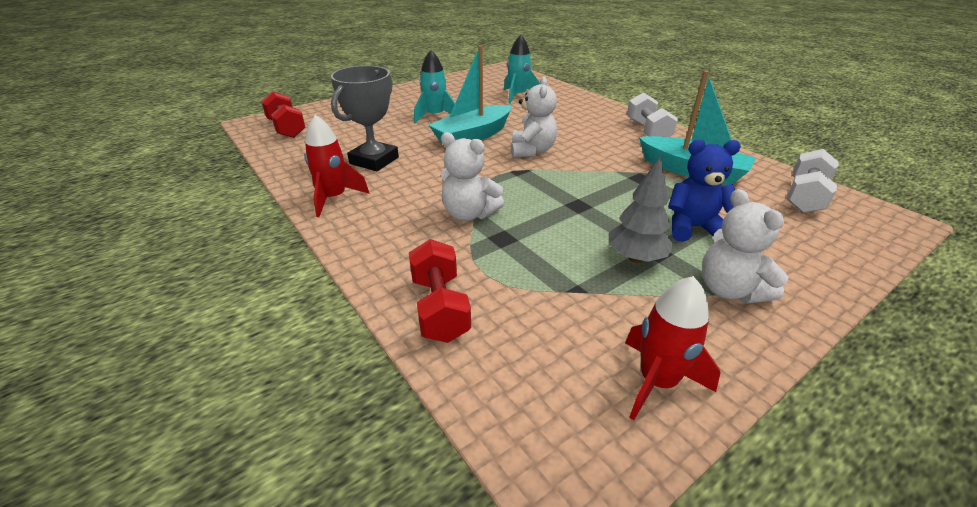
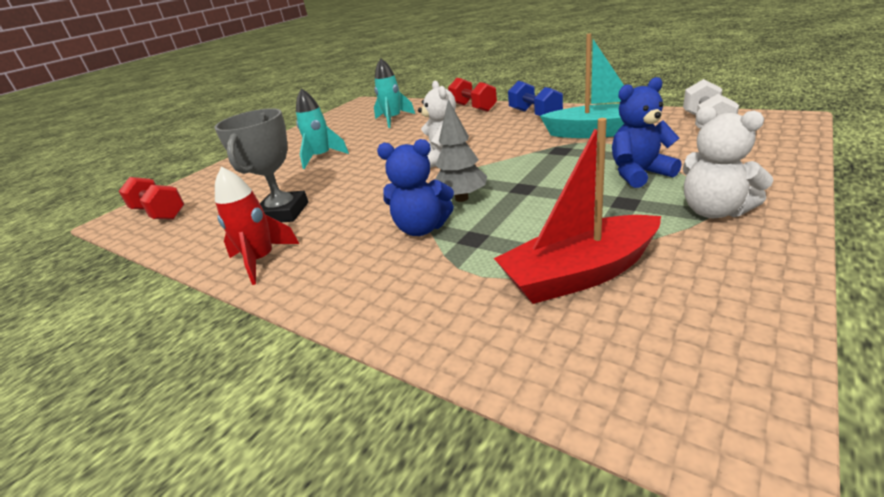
camera: 15 degrees left, 5 degrees down
red dumbbell [409,239,471,343] -> red dumbbell moved to [448,78,497,112]
turquoise boat [429,45,512,144] -> none
white teddy bear [441,132,504,221] -> blue teddy bear [377,139,454,236]
grey tree [609,156,673,263] -> grey tree moved to [435,99,487,202]
red rocket [625,276,721,420] -> none
white dumbbell [627,92,678,137] -> blue dumbbell [508,81,563,116]
none -> red boat [494,118,661,304]

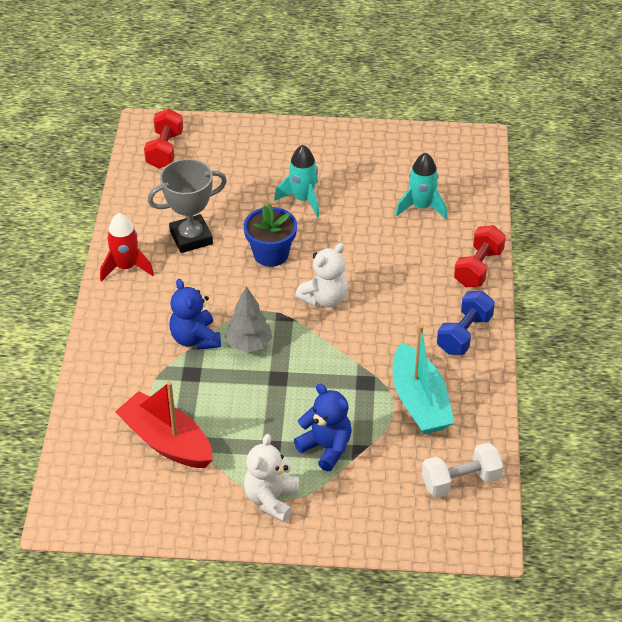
camera: 55 degrees right, 15 degrees up
none -> blue flower pot [244,204,297,267]

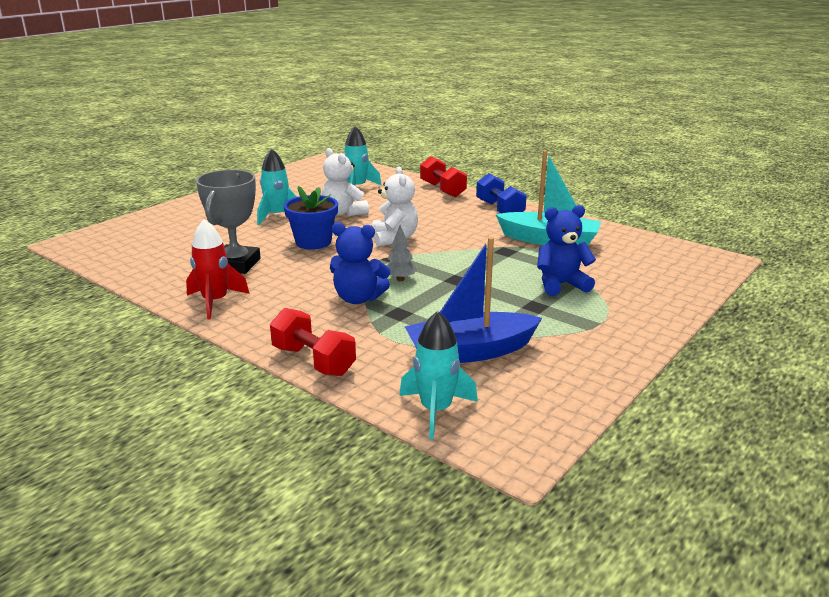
camera: 55 degrees left, 20 degrees down
red boat [115,381,213,468] -> blue boat [405,237,542,363]
red dumbbell [144,108,183,169] -> red dumbbell moved to [270,308,356,376]
grey tree [225,286,272,353] -> grey tree [386,225,417,281], size x0.66
white teddy bear [244,434,299,522] -> white teddy bear moved to [322,148,369,217]
white dumbbell [422,443,503,497] -> none
none -> turquoise rocket [399,311,478,439]

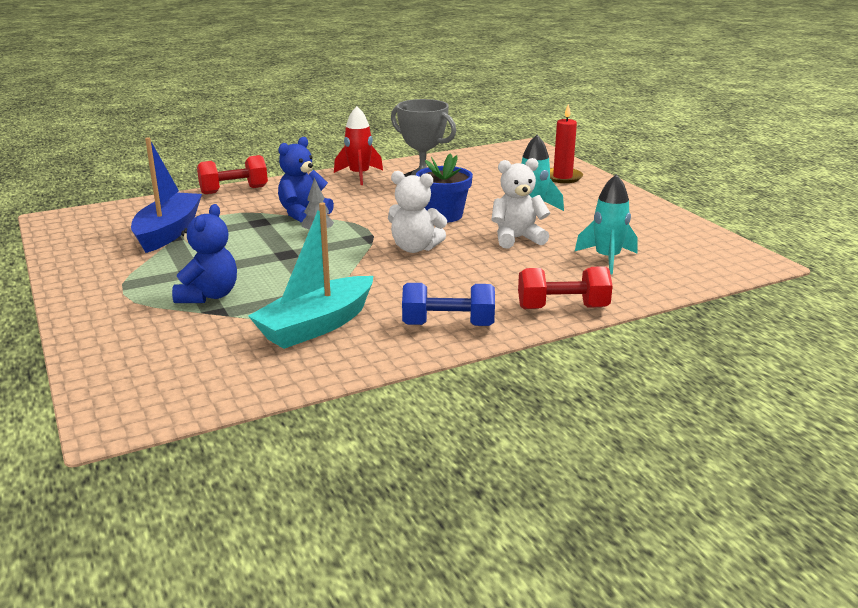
camera: 115 degrees right, 0 degrees up
turquoise rocket [399,311,478,439] -> none
none -> red candle [550,104,583,183]

